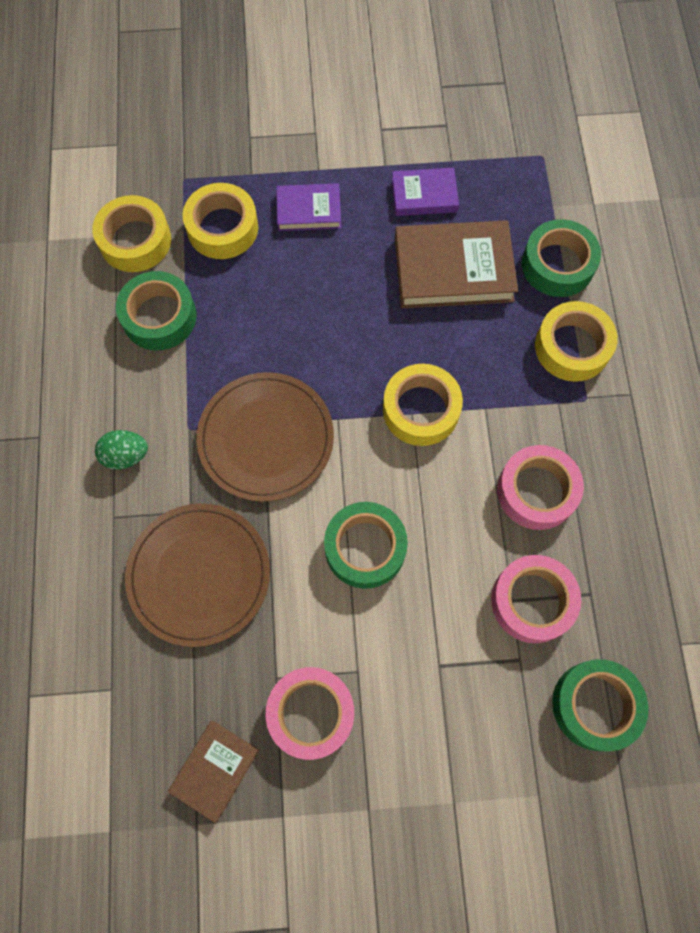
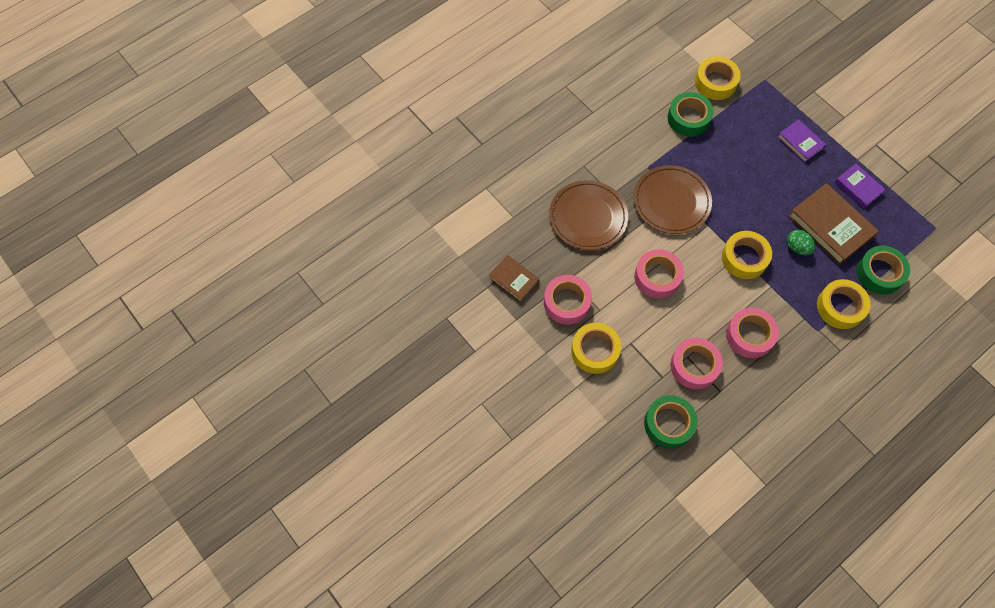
camera: 55 degrees right, 5 degrees down
green egg [95,430,148,470] -> green egg moved to [787,230,816,255]
brown book [168,721,259,823] -> brown book turned 45 degrees clockwise [489,255,539,302]
yellow tape [183,183,258,259] -> yellow tape moved to [571,323,621,374]
green tape [324,502,408,589] -> pink tape [634,249,684,298]

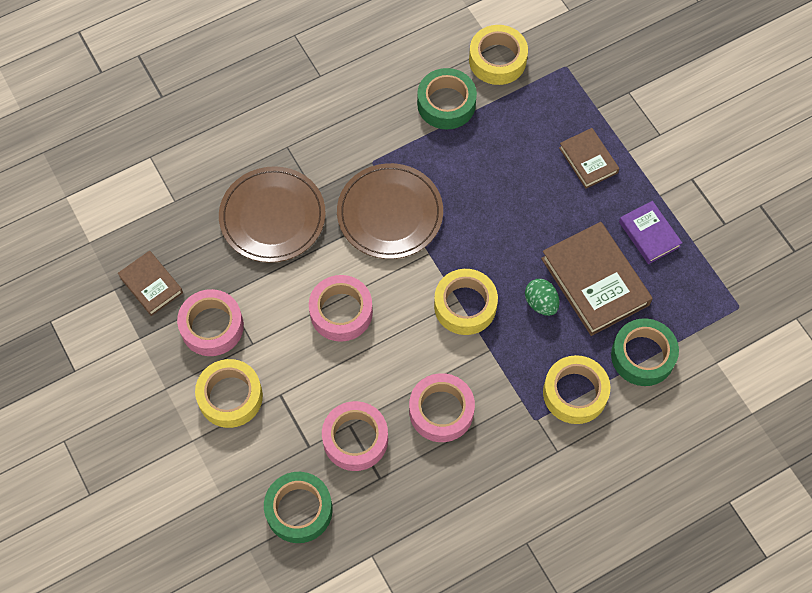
camera: 10 degrees right, 0 degrees up
purple book [778,119,826,163] -> brown book [559,128,619,189]

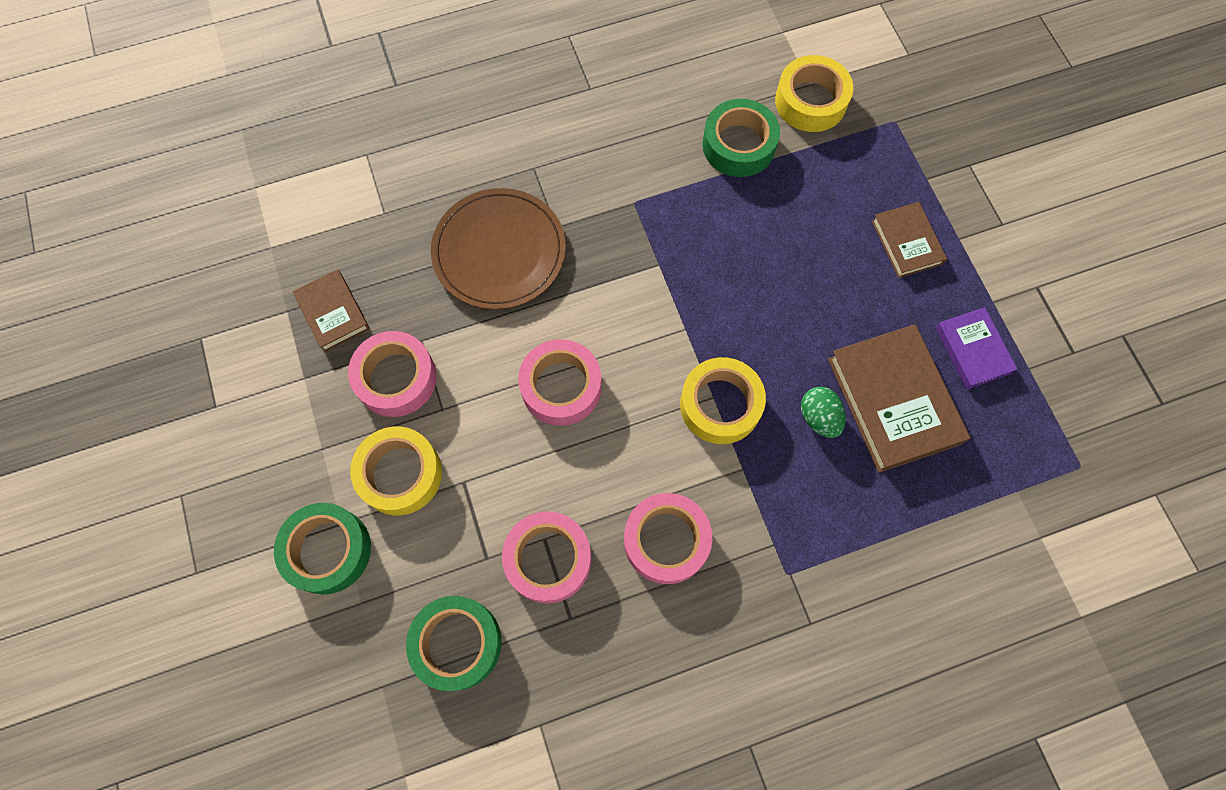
camera: 10 degrees right, 5 degrees up
brown plate [337,163,443,259] -> none
yellow tape [543,355,610,424] -> none
green tape [611,318,679,386] -> green tape moved to [274,503,371,594]

